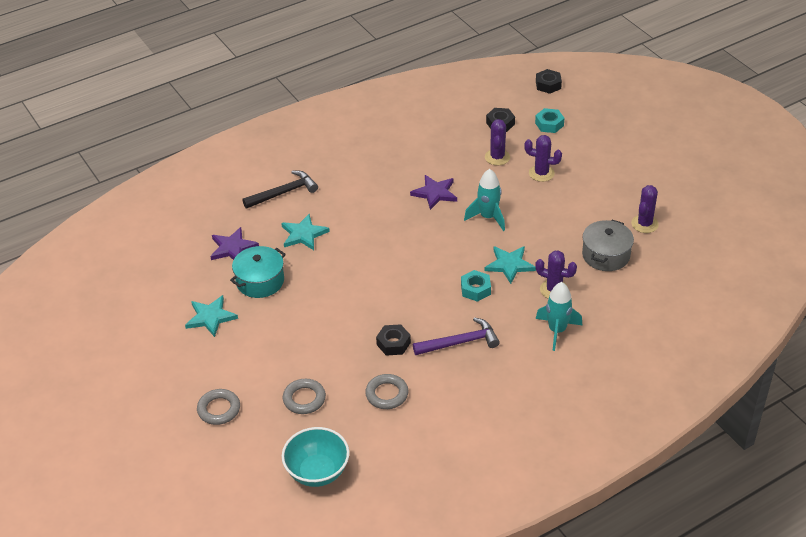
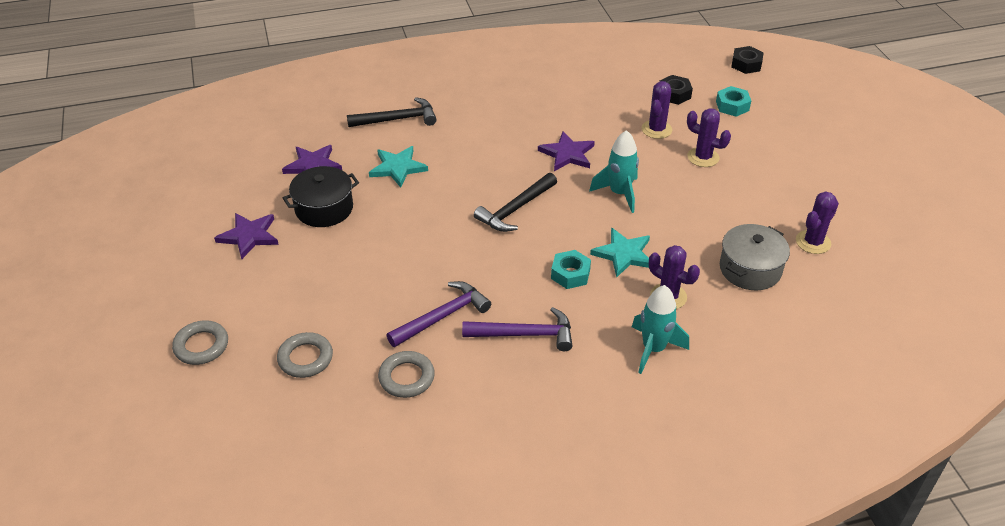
camera: 15 degrees right, 0 degrees up
turquoise star [185,295,238,337] -> purple star [214,213,279,259]
turquoise pot [230,246,286,298] -> black pot [283,166,359,227]
turquoise bowl [282,427,350,487] -> none
black nut [376,324,411,356] -> purple hammer [386,281,491,347]
none -> black hammer [474,173,557,232]

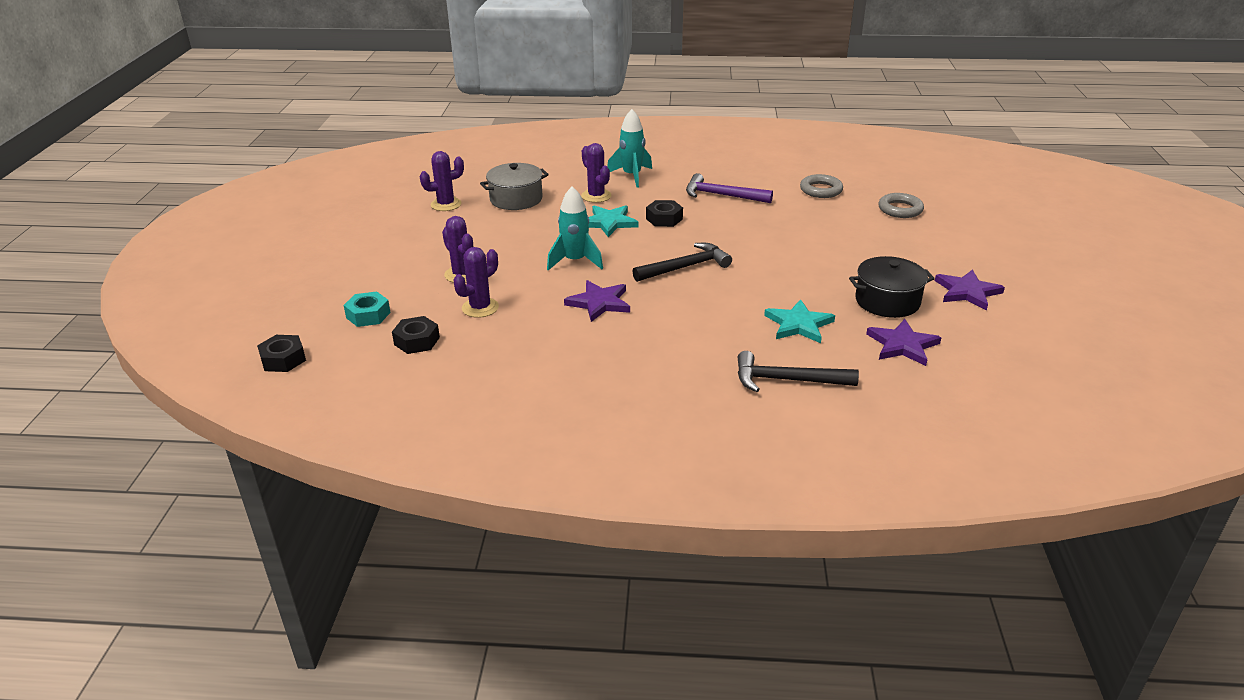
camera: 160 degrees left, 10 degrees down
grey ring [172,320,228,365] -> none
purple hammer [386,281,491,347] -> none
turquoise nut [551,250,591,289] -> black nut [646,200,683,227]

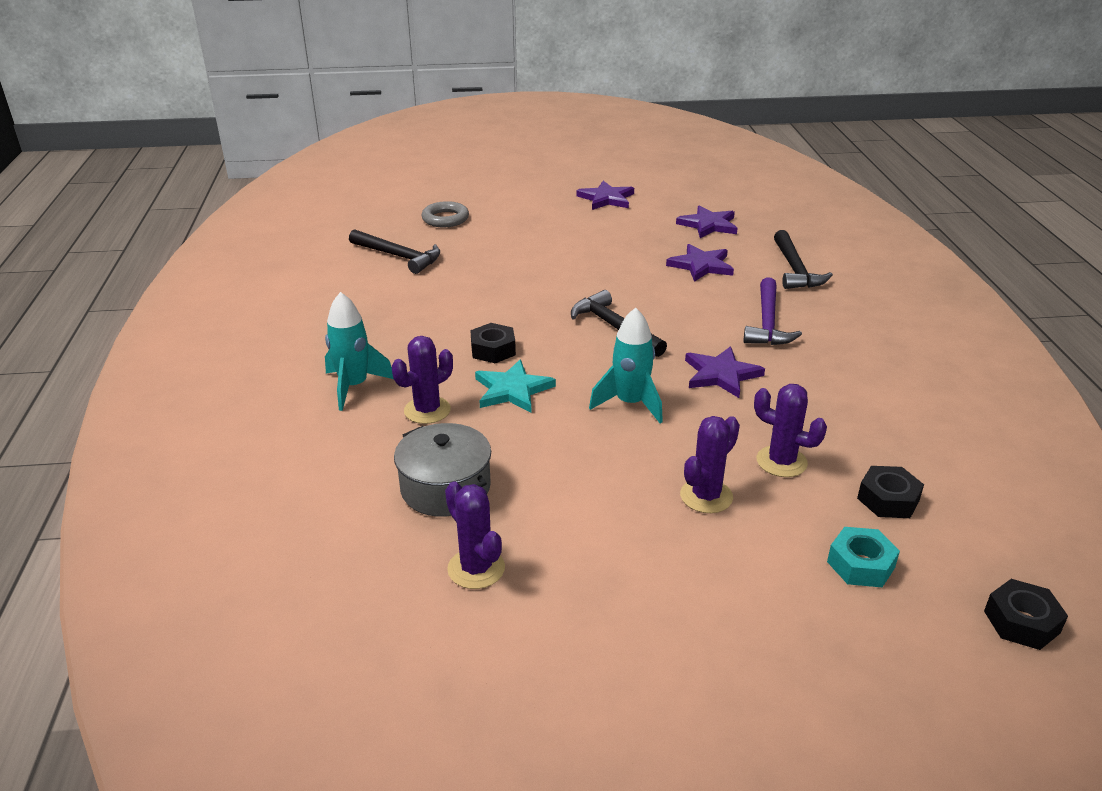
camera: 100 degrees left, 0 degrees up
purple hammer [686,173,773,203] -> purple hammer moved to [743,277,802,345]
turquoise star [764,299,835,343] -> purple star [666,244,734,282]
grey ring [800,174,843,198] -> black hammer [349,229,440,274]
black pot [849,256,935,318] -> none

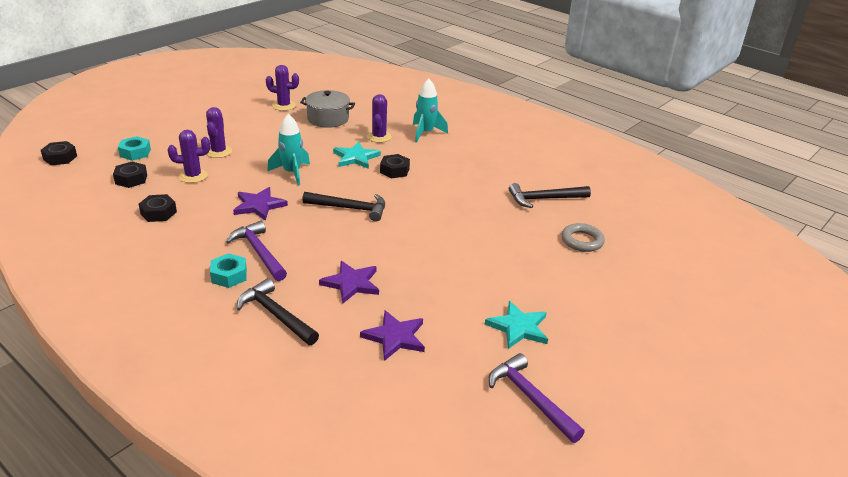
camera: 135 degrees right, 0 degrees up
purple star [576,181,634,210] -> turquoise star [485,301,548,349]
none -> black nut [139,194,177,222]
none -> turquoise nut [210,253,247,288]
none -> purple hammer [489,353,585,443]

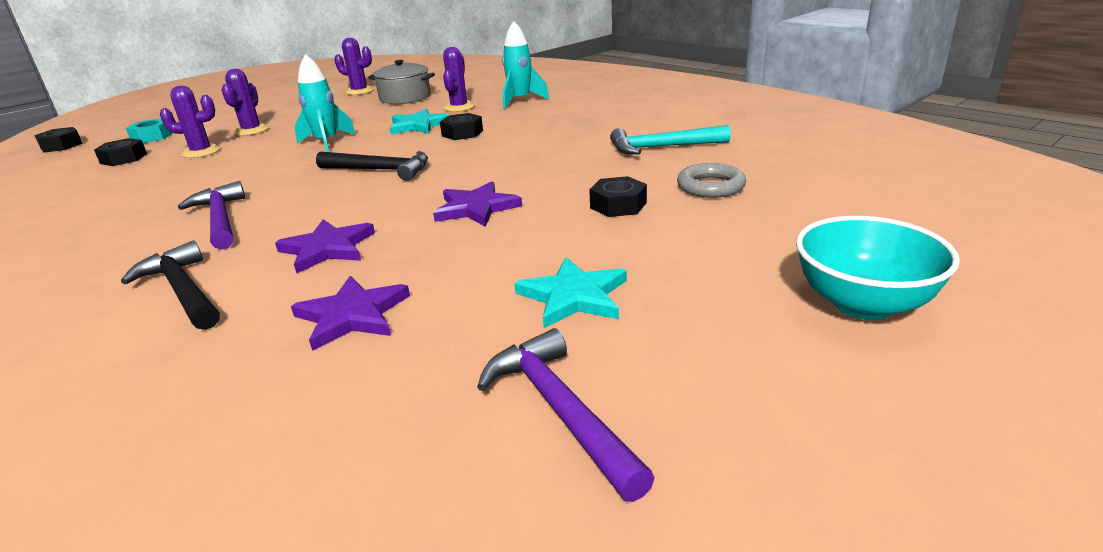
camera: 10 degrees right, 5 degrees down
black nut [139,194,177,222] -> black nut moved to [589,176,647,217]
turquoise nut [210,253,247,288] -> none
purple star [233,187,288,221] -> purple star moved to [433,181,522,227]
black hammer [509,183,591,208] -> turquoise hammer [610,125,731,154]
none -> turquoise bowl [796,216,960,320]

